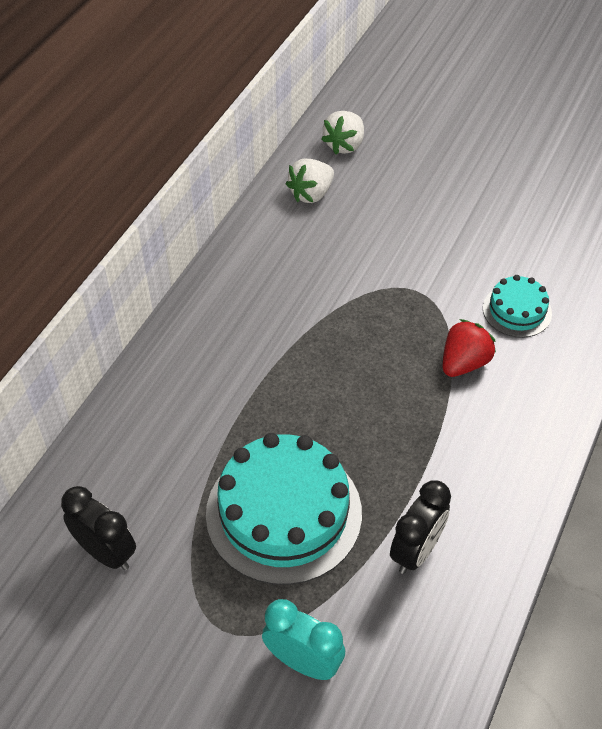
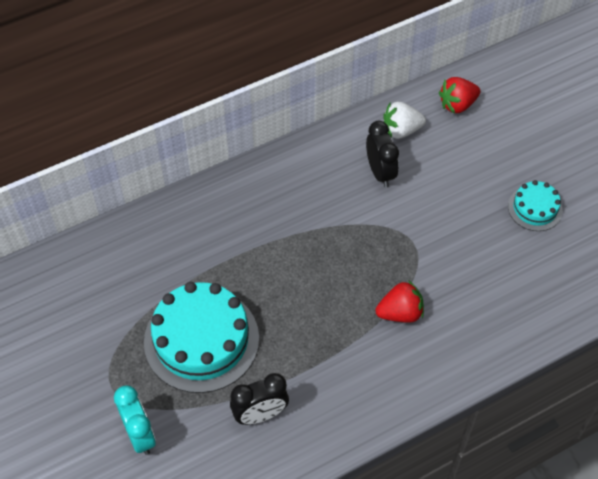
camera: 35 degrees right, 5 degrees up
black clock [61,486,136,570] -> black clock moved to [366,121,399,187]
white strawberry [321,111,364,154] -> red strawberry [439,77,480,114]
turquoise cake [483,275,552,338] -> turquoise cake moved to [508,180,563,231]

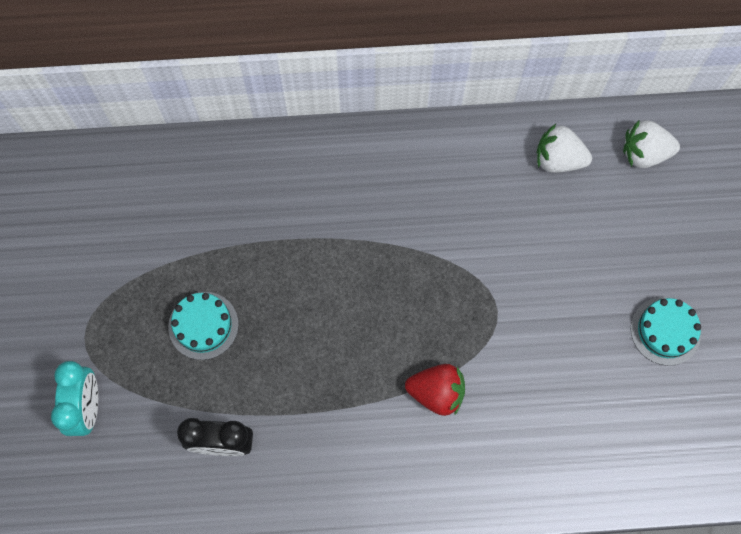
camera: 25 degrees right, 15 degrees up
turquoise cake [144,282,259,393] -> turquoise cake [168,292,239,360], size x0.51
black clock [366,121,399,187] -> none
red strawberry [439,77,480,114] -> white strawberry [623,120,680,168]

